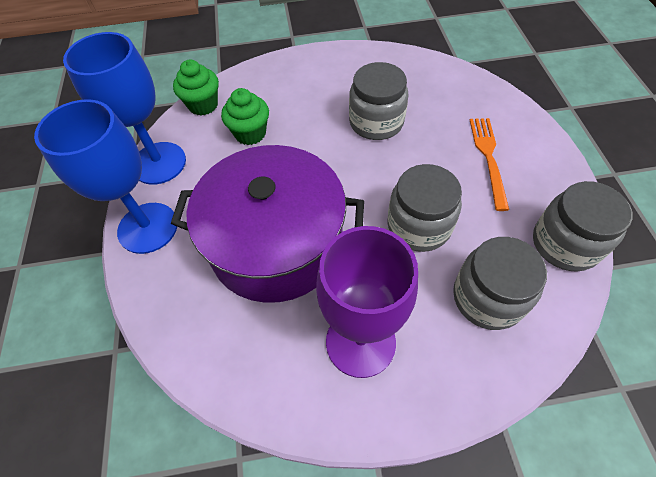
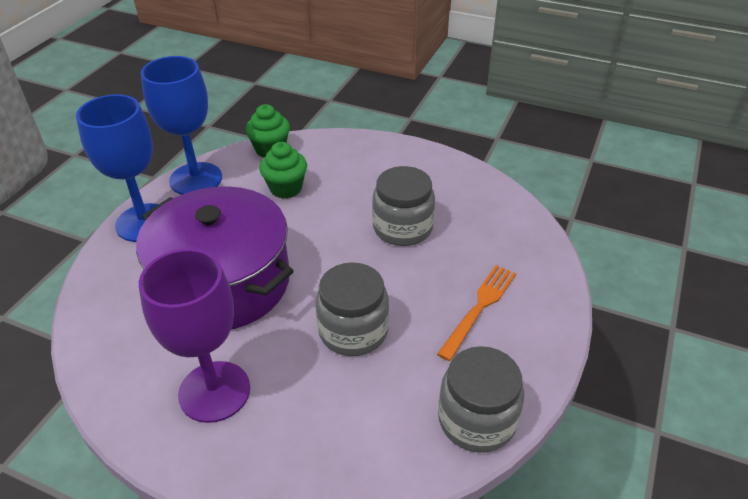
camera: 30 degrees right, 15 degrees down
grey jar [453,237,547,330] -> none

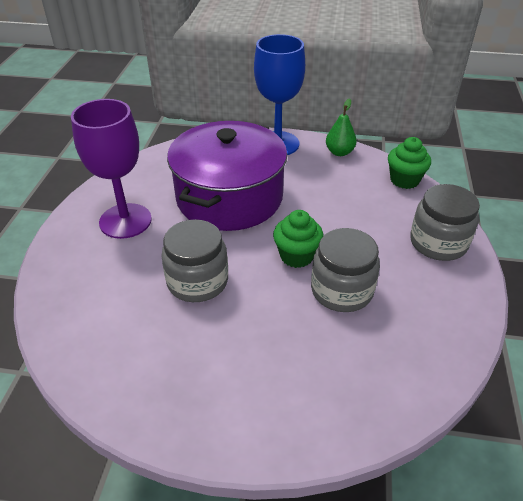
camera: 75 degrees right, 0 degrees up
blue goblet [141,56,222,195] -> green pear [326,98,357,156]
green cupcake [259,142,307,199] -> green cupcake moved to [273,210,323,268]
orange fork [437,265,516,361] -> none
grey jar [438,346,524,453] -> grey jar moved to [410,184,480,261]

